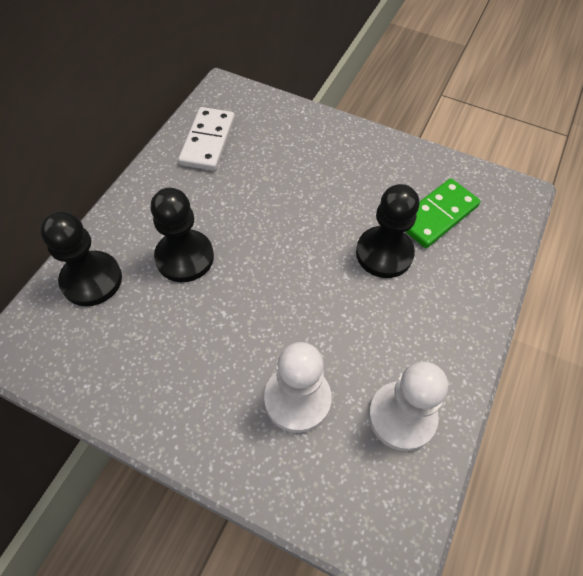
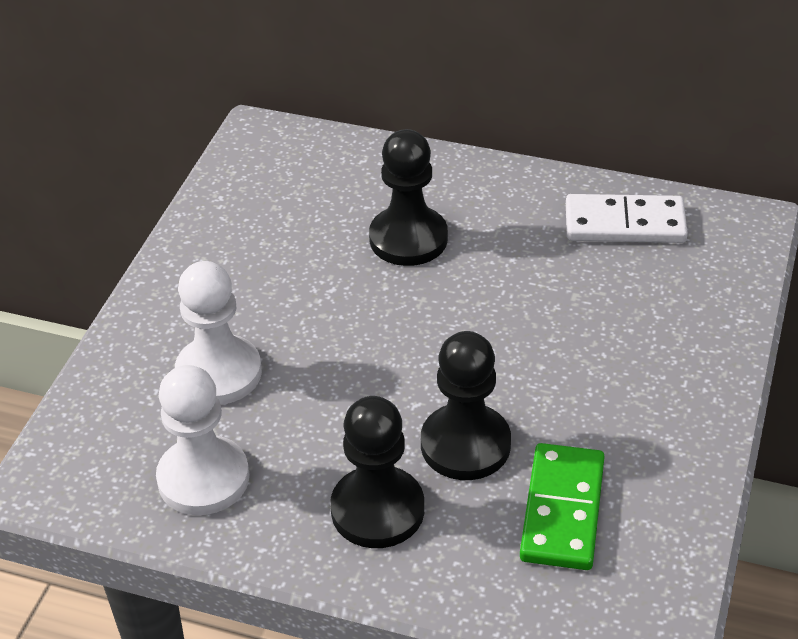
camera: 85 degrees right, 15 degrees down
black pawn [40,212,122,306] -> black pawn moved to [330,396,424,548]
green domino [406,178,480,248] -> green domino turned 60 degrees clockwise [520,443,605,570]

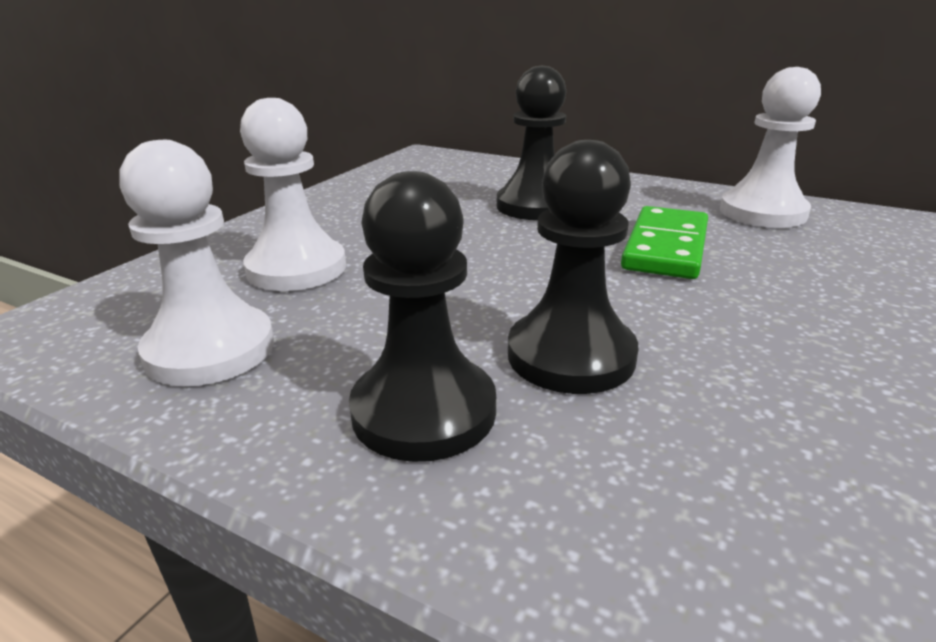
camera: 10 degrees right, 15 degrees down
green domino [520,443,605,570] -> green domino moved to [621,206,708,279]
white domino [566,194,688,243] -> white pawn [720,67,821,228]

